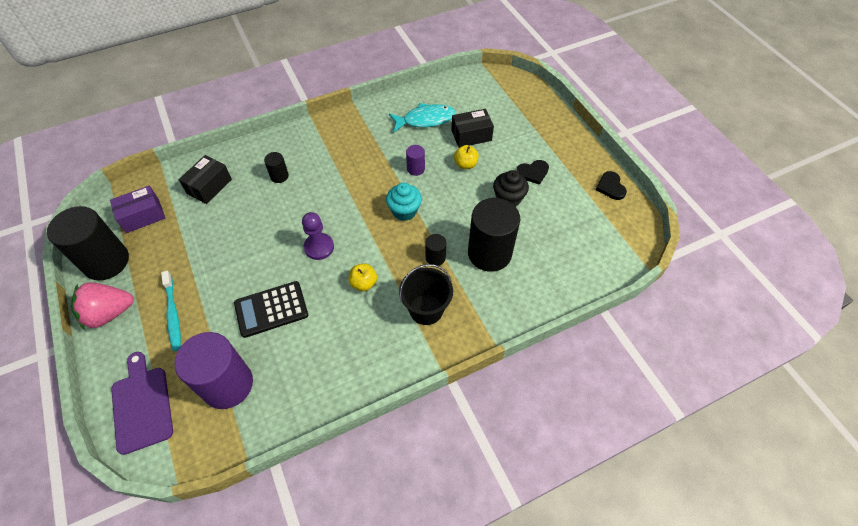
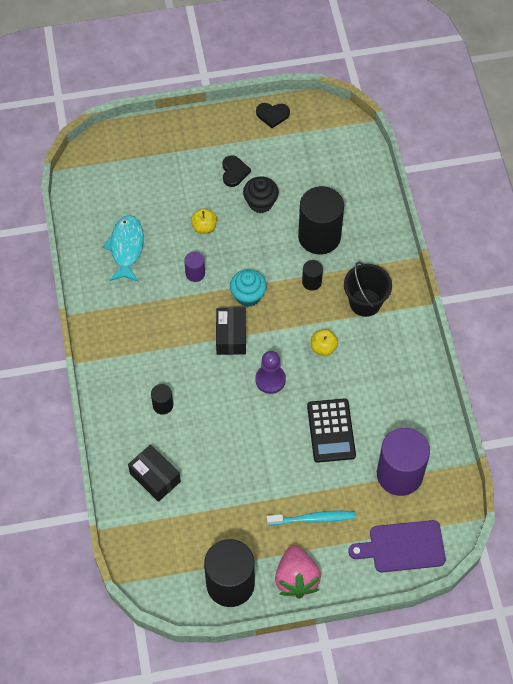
camera: 75 degrees left, 5 degrees up
purple box [110,186,165,233] -> none
black box [451,109,494,148] -> black box moved to [216,308,246,355]

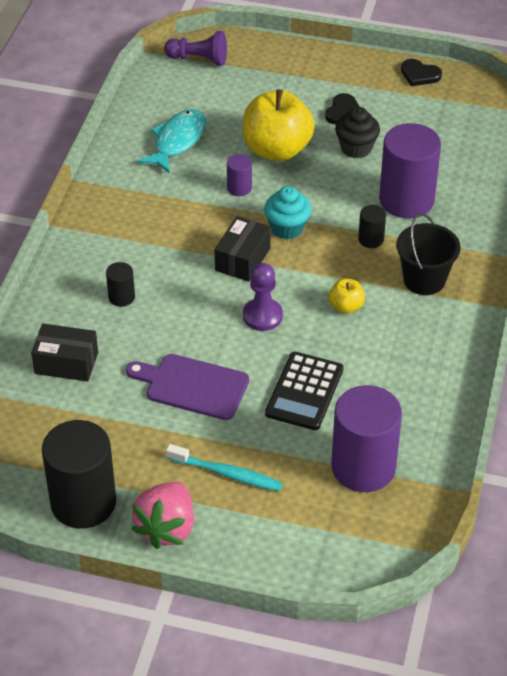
camera: 25 degrees right, 15 degrees down
black box [128,445,181,502] -> black box turned 60 degrees counterclockwise [31,324,98,381]
yellow apple [191,208,217,234] -> yellow apple [243,89,315,161], size x2.18
black cylinder [298,186,344,255] -> purple cylinder [379,123,441,218]
purple cutting board [348,520,446,572] -> purple cutting board moved to [126,354,249,420]
none -> purple pawn [164,31,227,66]

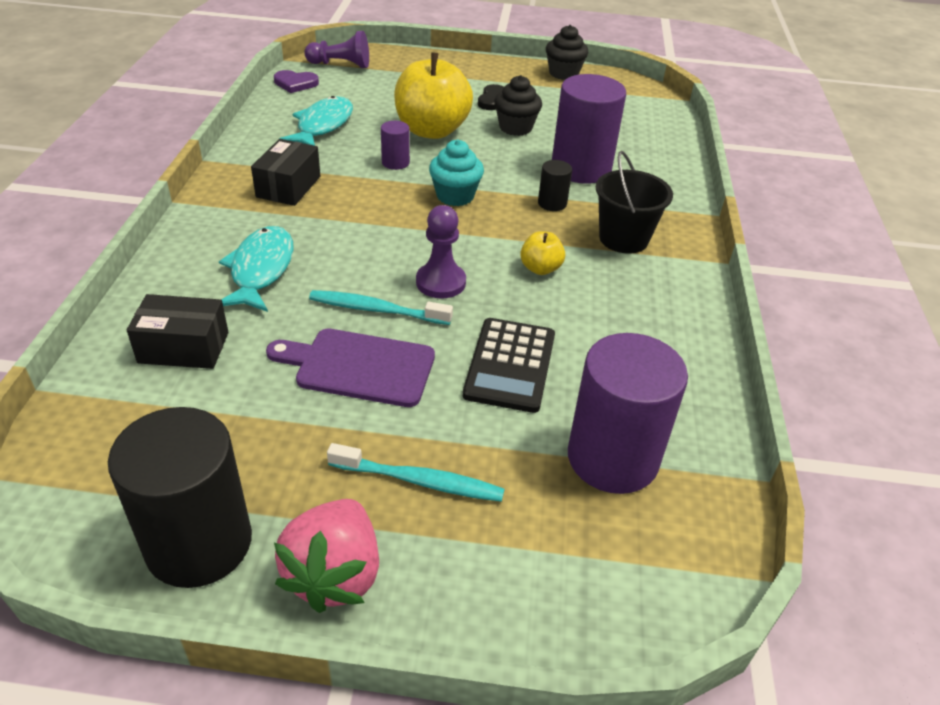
camera: 10 degrees left, 5 degrees down
black cylinder [106,262,135,307] -> turquoise fish [219,226,294,312]
black box [214,216,271,282] -> black box moved to [251,139,320,206]
black heart [401,59,442,86] -> black cupcake [546,25,588,80]
none -> purple heart [274,70,319,93]
none -> turquoise toothbrush [309,290,453,325]

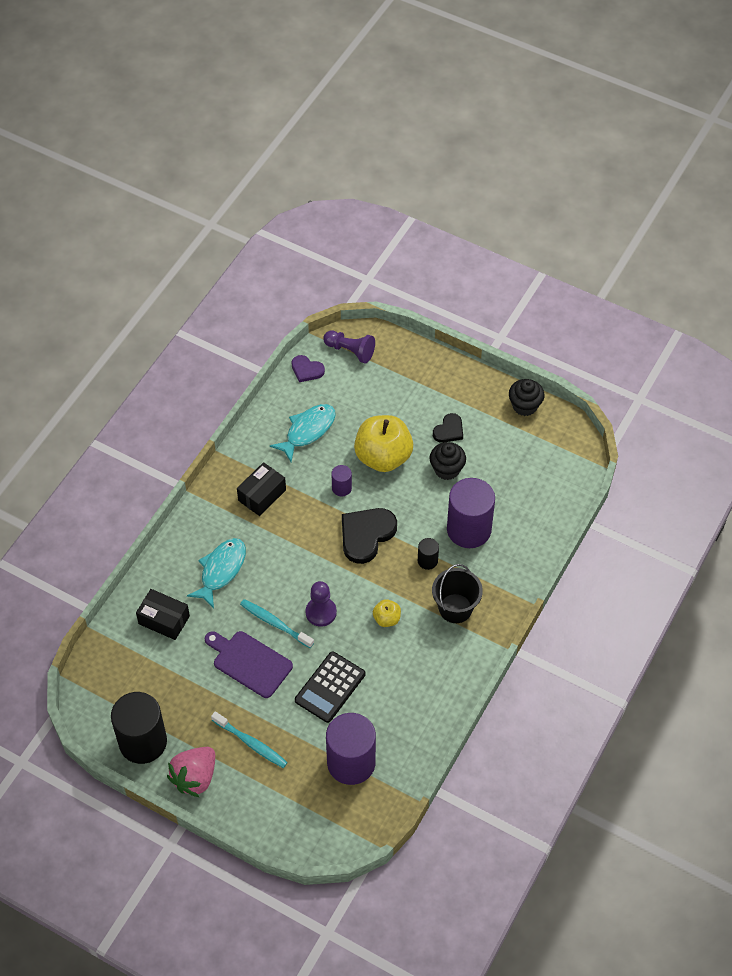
camera: 25 degrees right, 15 degrees up
turquoise cupcake [429,140,484,206] -> black heart [342,508,397,564]

